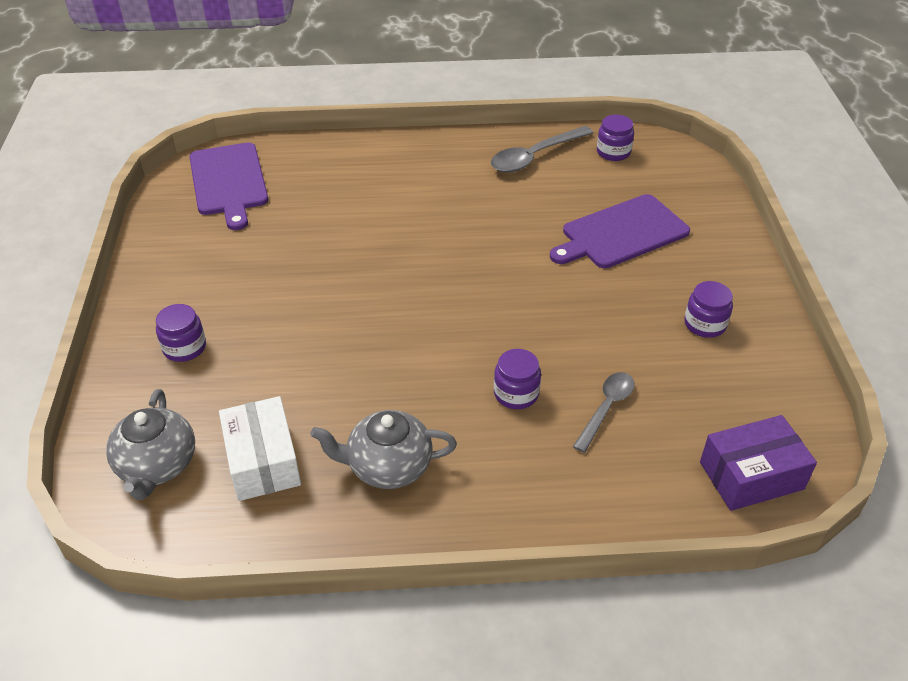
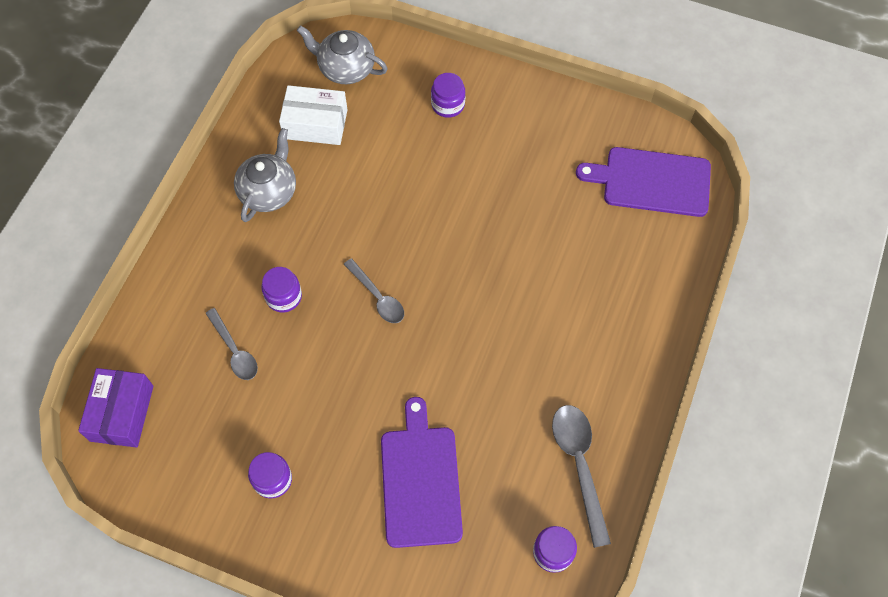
camera: 115 degrees right, 20 degrees up
none -> grey spoon [344,258,404,323]

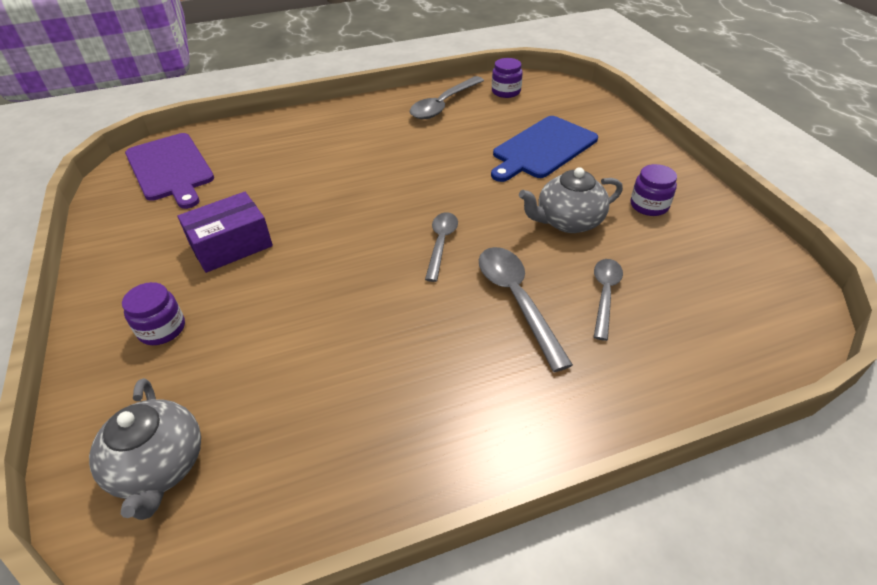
camera: 130 degrees left, 20 degrees down
purple box [78,368,154,448] -> purple box moved to [178,192,273,273]
grey teapot [234,128,296,222] -> grey teapot moved to [519,167,623,233]
purple jar [261,267,302,313] -> grey spoon [479,247,573,372]
white box [279,85,347,145] -> none
purple cutting board [381,397,463,548] -> blue cutting board [491,116,598,182]

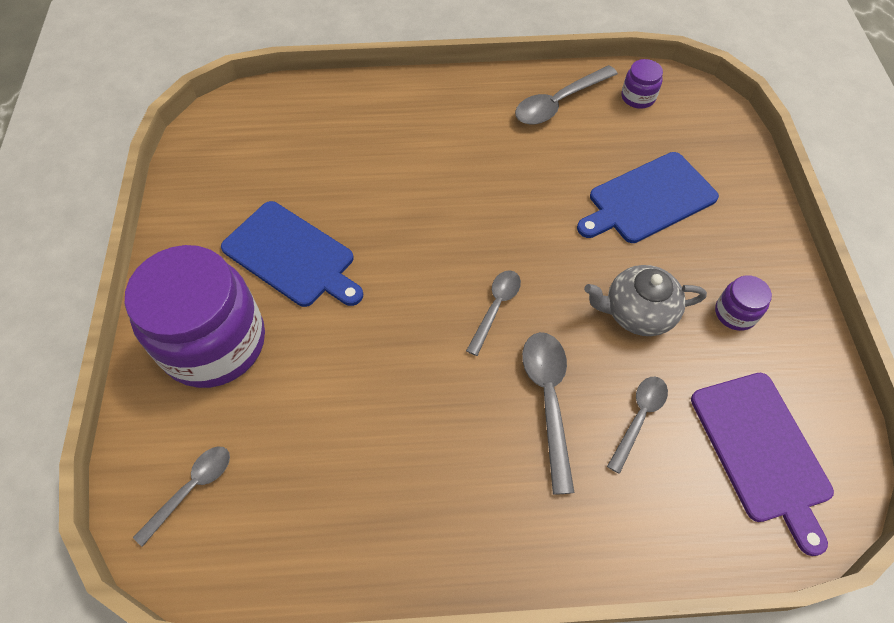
camera: 15 degrees right, 15 degrees up
grey teapot [89,378,201,520] -> grey spoon [133,447,230,547]
purple jar [122,282,185,345] -> purple jar [125,245,265,388], size x2.42
purple cutting board [125,133,214,209] -> purple cutting board moved to [691,373,834,556]
purple box [178,192,273,273] -> blue cutting board [221,201,363,307]

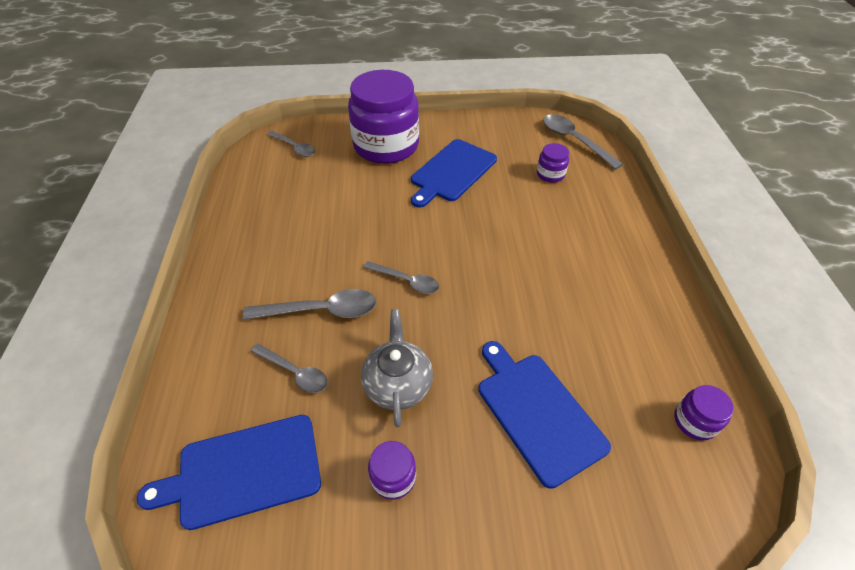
camera: 90 degrees right, 10 degrees down
grey spoon [515,65,618,125] -> grey spoon moved to [543,114,623,170]
purple cutting board [691,373,834,556] -> blue cutting board [137,415,321,530]
none -> purple jar [537,143,569,183]

